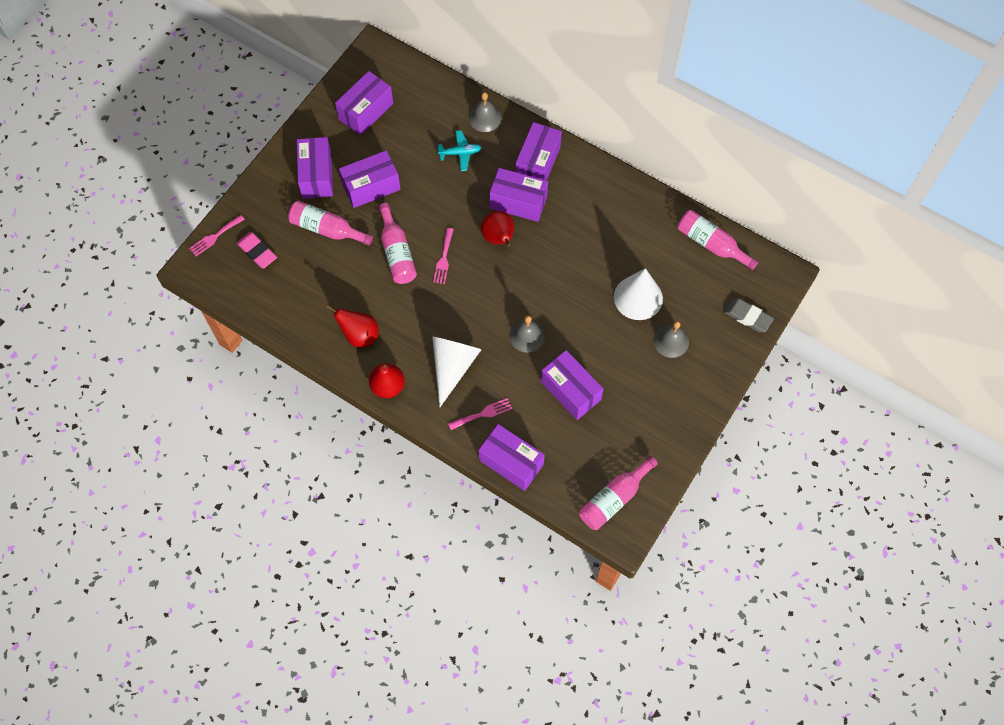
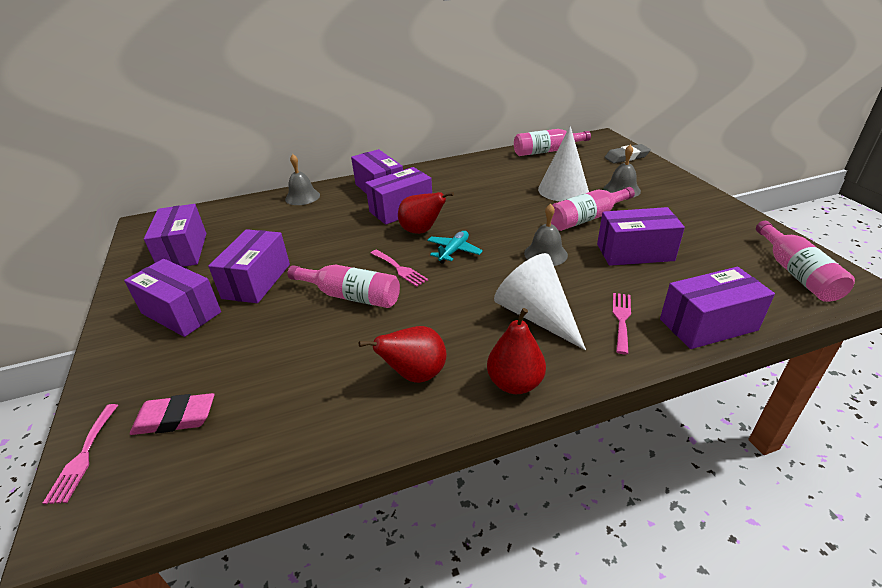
camera: 50 degrees left, 30 degrees down
pink bottle [288,201,373,245] -> pink bottle moved to [551,187,635,231]
turquoise plane [437,130,481,171] -> turquoise plane moved to [427,231,483,264]

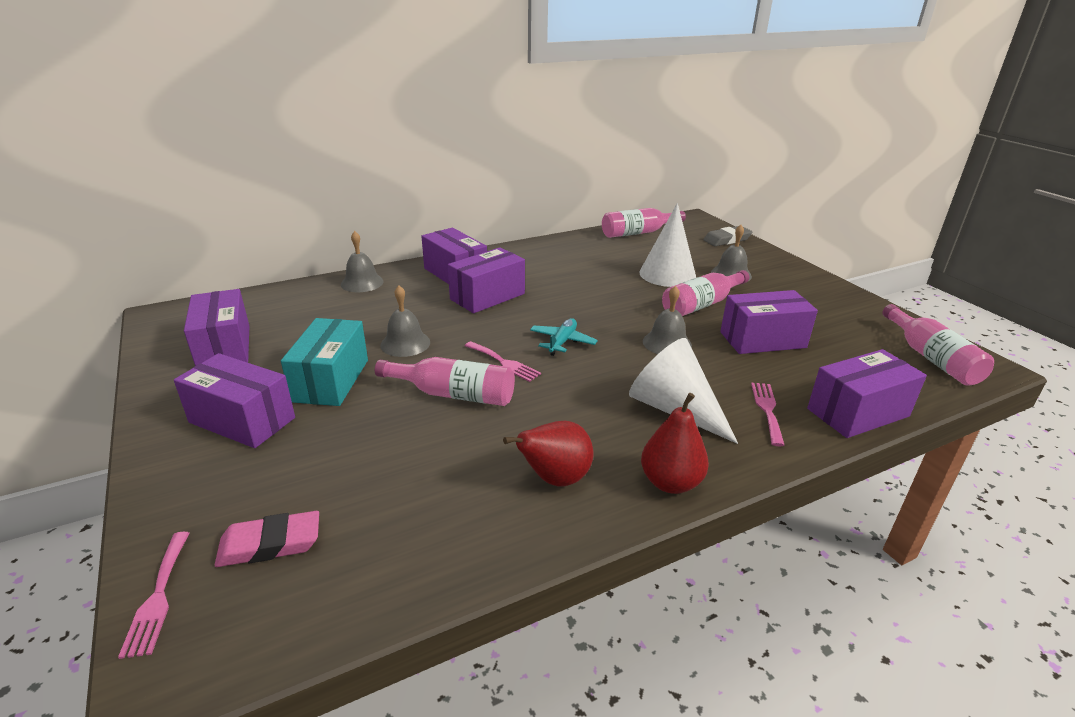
camera: 10 degrees left, 5 degrees down
purple box [208,229,290,303] -> turquoise box [281,318,368,406]
red pear [398,192,454,234] -> none
none -> grey bell [380,286,430,357]

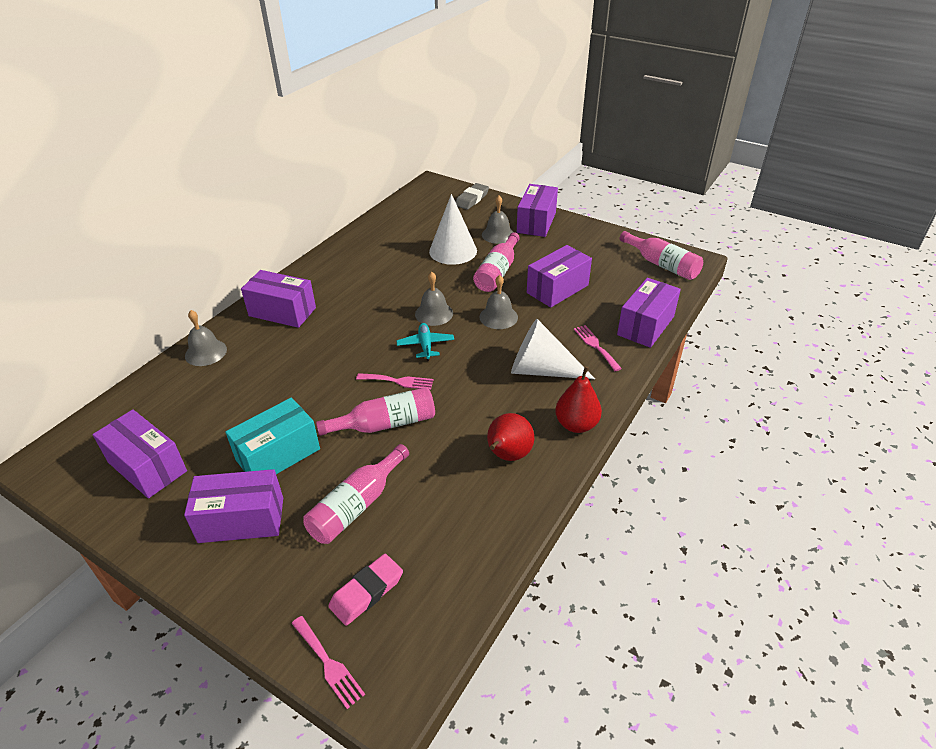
camera: 30 degrees left, 10 degrees up
turquoise box [281,318,368,406] -> turquoise box turned 75 degrees clockwise [226,398,320,474]
grey bell [380,286,430,357] -> grey bell moved to [415,272,453,326]
purple box [448,247,525,313] -> purple box moved to [517,184,558,237]
pink bottle [602,208,686,238] -> pink bottle moved to [303,444,409,544]

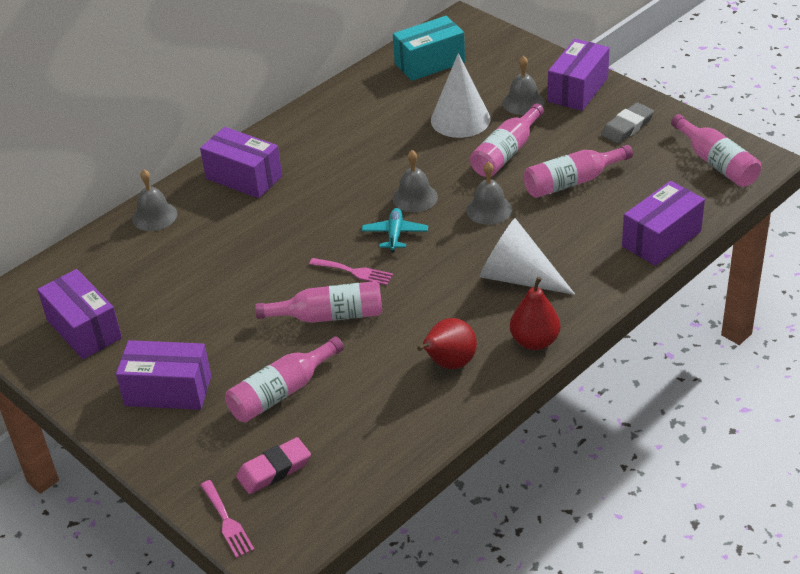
camera: 15 degrees right, 0 degrees up
turquoise box [226,398,320,474] -> turquoise box moved to [393,16,465,81]
grey eraser [456,183,489,210] -> grey eraser moved to [601,103,654,144]
purple box [527,245,592,307] -> pink bottle [524,145,633,198]
pink fork [574,325,622,371] -> none

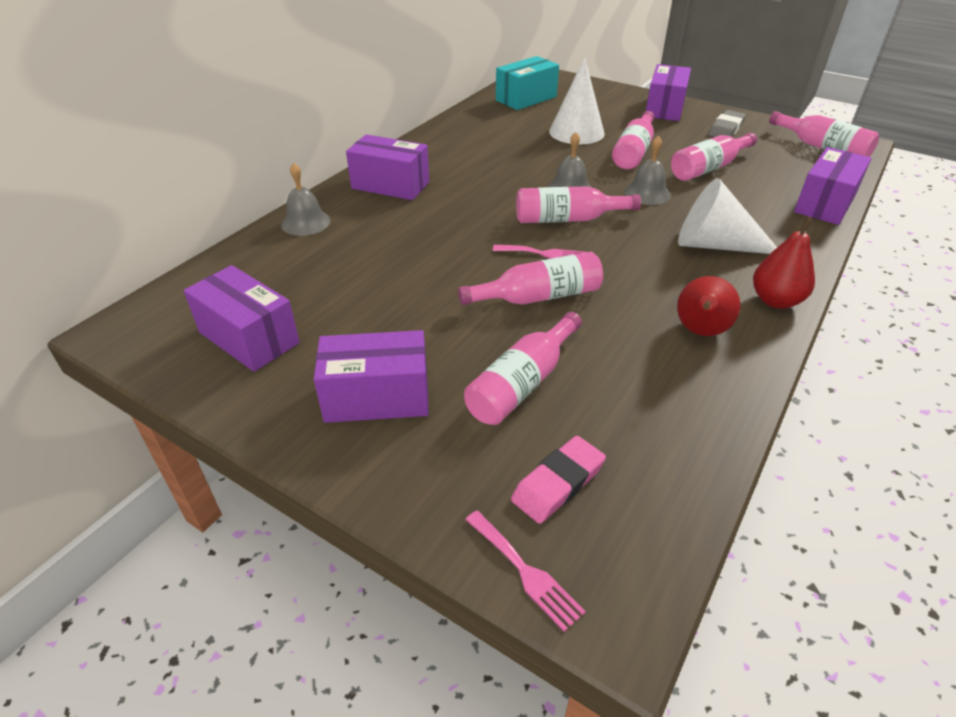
camera: 15 degrees left, 0 degrees up
turquoise plane [362,208,428,252] -> pink bottle [516,186,641,223]
grey bell [502,56,545,115] -> none

